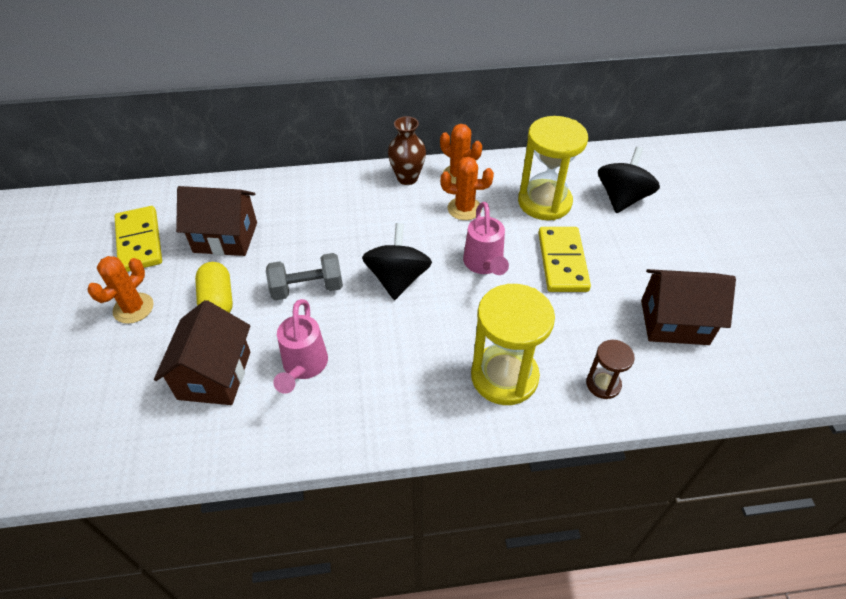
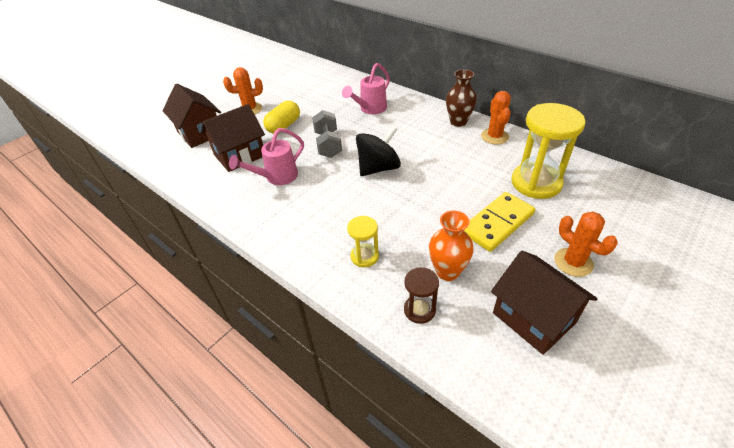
camera: 50 degrees right, 5 degrees down
yellow domino [114,206,162,272] -> none
brown house [176,186,257,256] -> brown house moved to [163,84,221,148]
grey dumbbell [266,253,343,300] -> grey dumbbell turned 45 degrees clockwise [312,110,342,158]
orange cactus [441,157,494,220] -> orange cactus moved to [554,211,617,277]
pink watering can [463,202,509,275] -> pink watering can moved to [342,63,390,114]
yellow hourglass [471,284,555,405] -> yellow hourglass [347,216,379,267], size x0.51
black spinning top [598,147,660,213] -> none
none -> orange vase [429,210,474,281]

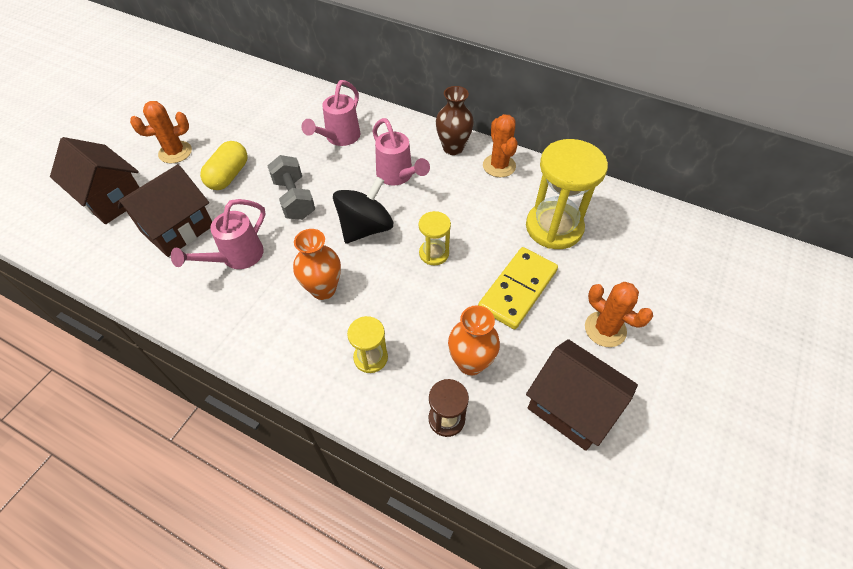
camera: 15 degrees left, 10 degrees up
none -> orange vase [293,229,341,300]
none -> pink watering can [373,118,430,185]
none -> yellow hourglass [419,211,451,265]

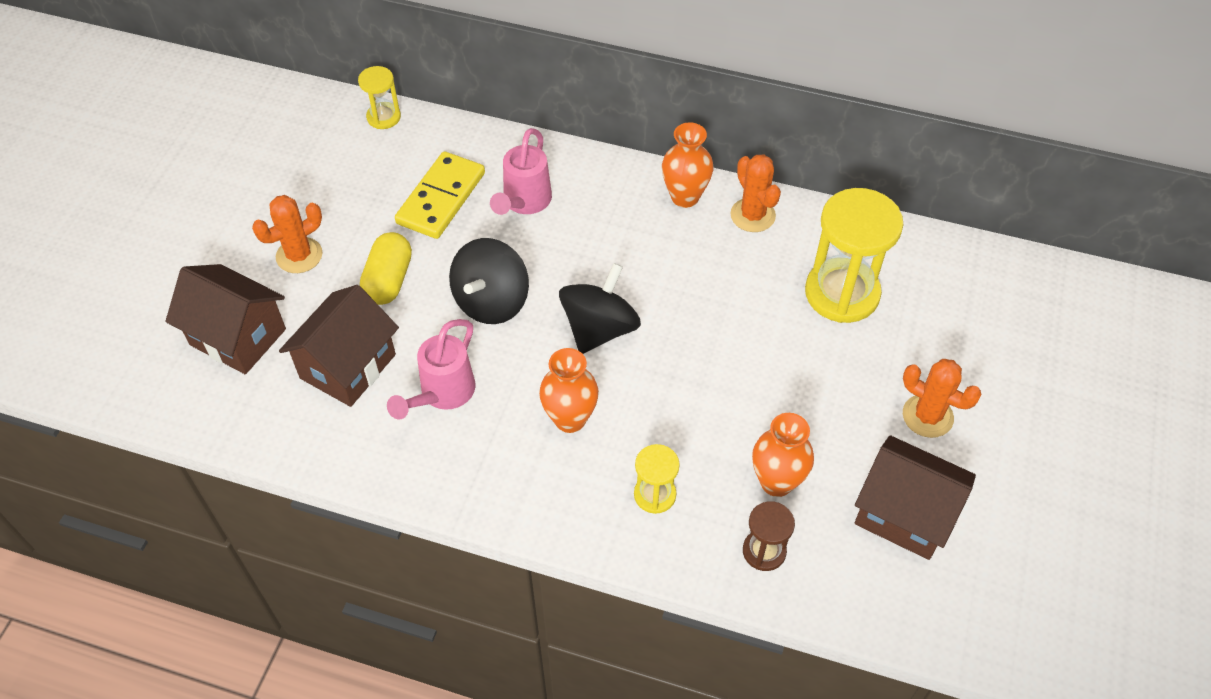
camera: 10 degrees left, 0 degrees up
grey dumbbell [267,155,315,220] -> black spinning top [449,238,529,324]
pink watering can [373,118,430,185] -> none
yellow hourglass [419,211,451,265] -> yellow hourglass moved to [358,66,401,129]
brown vase [436,86,474,155] -> orange vase [662,122,713,208]
yellow domino [478,247,558,329] -> yellow domino moved to [395,151,485,239]

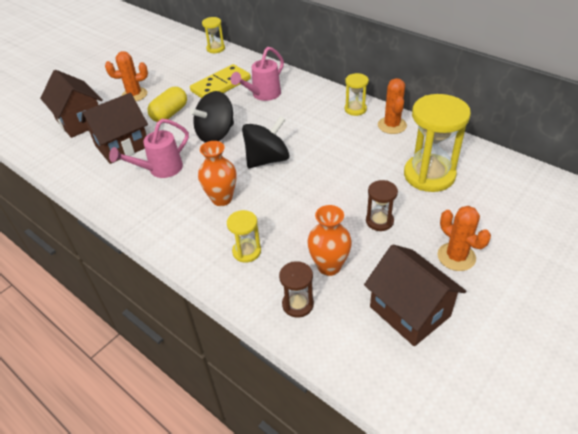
camera: 25 degrees right, 10 degrees down
orange vase [662,122,713,208] -> yellow hourglass [345,73,369,116]
none -> brown hourglass [366,180,398,231]

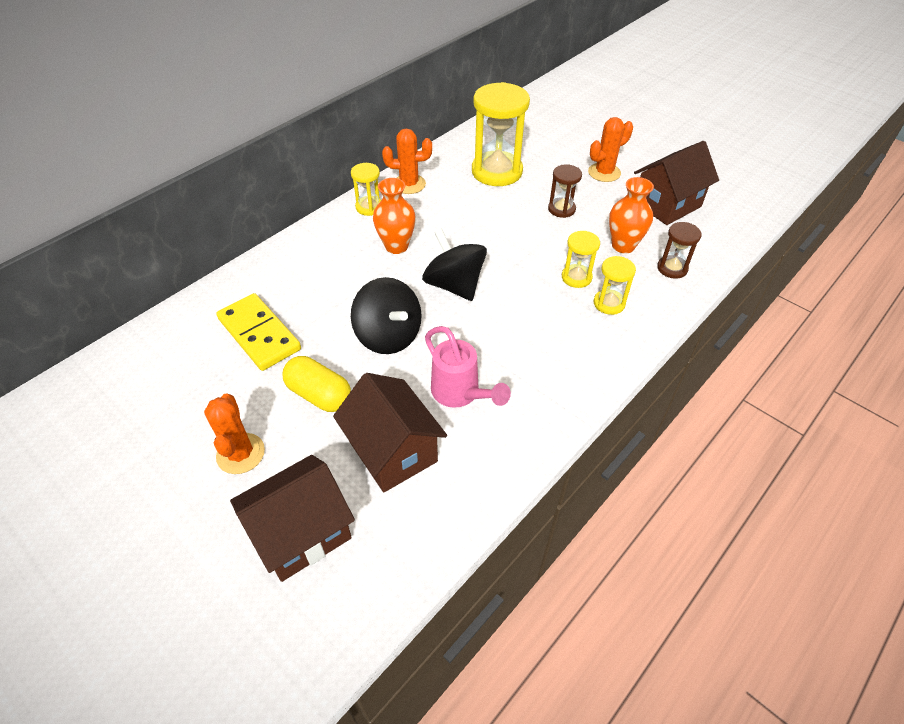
camera: 90 degrees left, 5 degrees up
orange vase [198,141,236,206] -> orange vase moved to [373,178,416,254]
yellow hourglass [202,17,225,53] -> yellow hourglass moved to [562,231,600,288]
pink watering can [230,47,284,101] -> none

